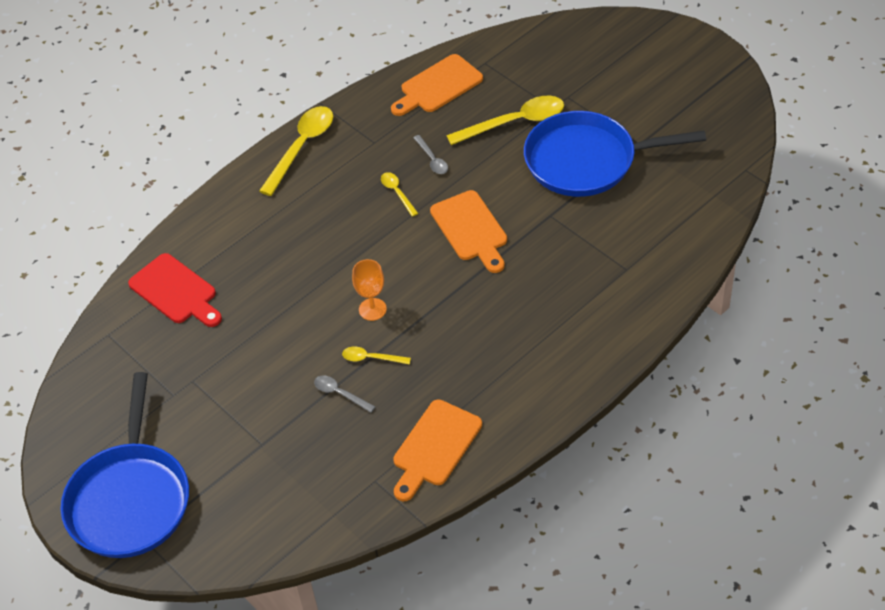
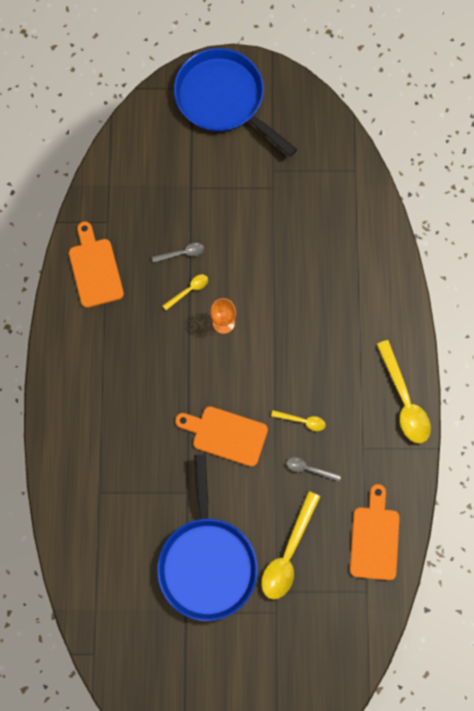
camera: 130 degrees right, 25 degrees up
red cutting board [128,253,222,327] -> none
blue pan [524,111,706,197] -> blue pan turned 135 degrees clockwise [157,454,258,621]

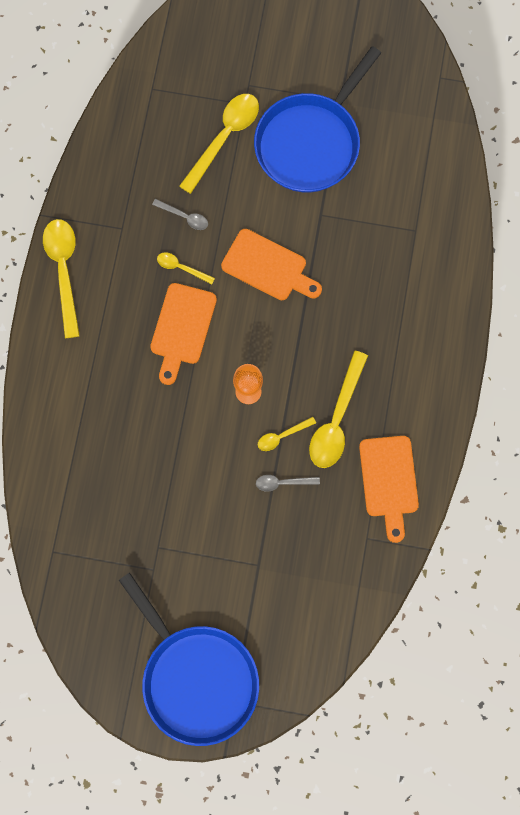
camera: 170 degrees left, 0 degrees up
blue pan [157,454,258,621] -> blue pan turned 150 degrees counterclockwise [254,46,381,192]
orange cutting board [350,484,400,580] -> orange cutting board moved to [150,283,217,385]
none -> yellow spoon [309,351,368,468]

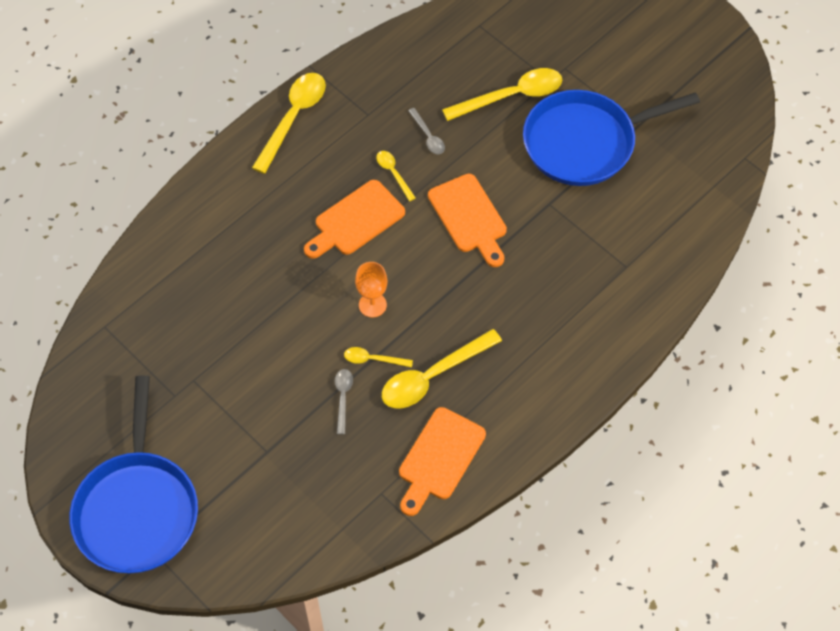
camera: 35 degrees right, 15 degrees down
grey spoon [256,475,320,492] -> grey spoon turned 60 degrees clockwise [335,369,353,434]

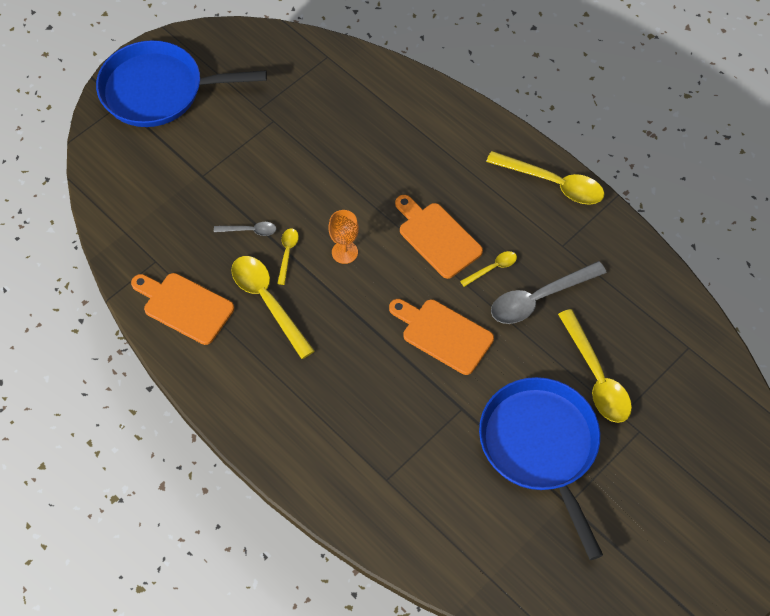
camera: 90 degrees right, 0 degrees up
grey spoon [408,108,445,154] -> grey spoon [491,261,607,324], size x2.00
orange cutting board [428,174,507,267] -> orange cutting board turned 60 degrees clockwise [389,299,494,375]

